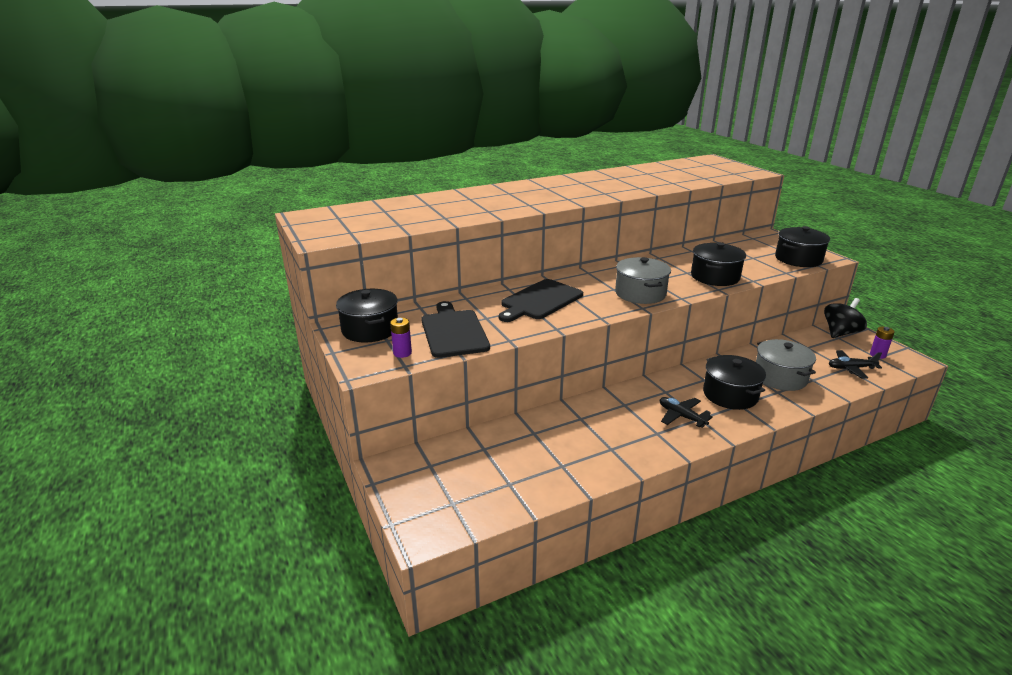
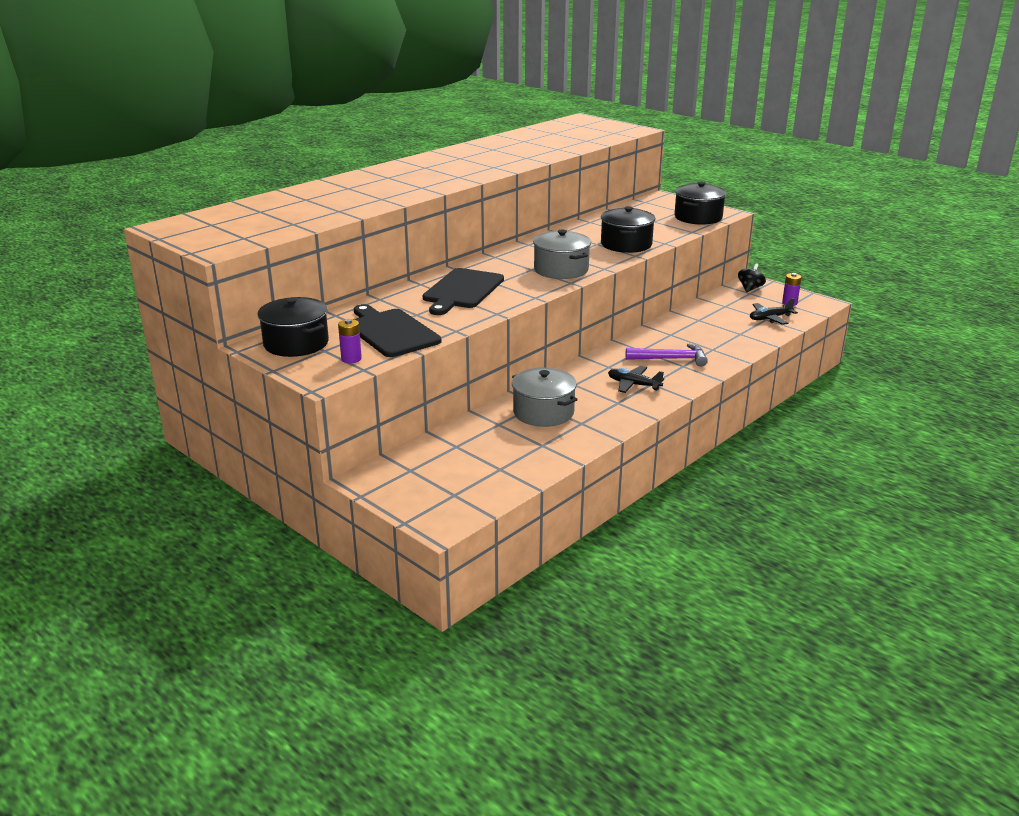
camera: 20 degrees left, 0 degrees up
black pot [703,355,766,410] -> purple hammer [626,343,708,366]
grey pot [756,339,816,391] -> grey pot moved to [512,368,578,427]
black spinning top [824,298,867,338] -> black spinning top [738,263,766,292], size x0.66

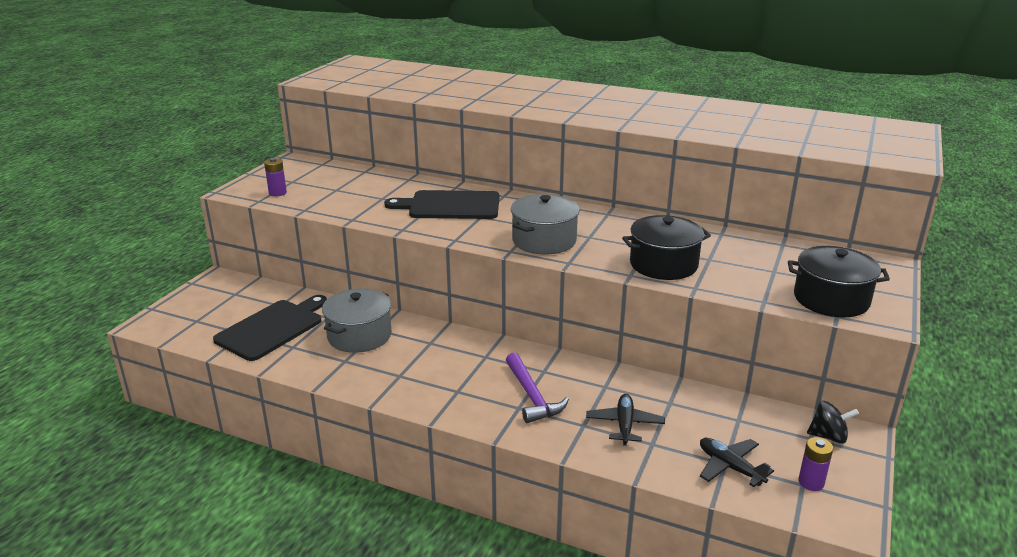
camera: 70 degrees right, 0 degrees up
black pot [257,297,329,357] -> none
black cutting board [354,304,441,357] -> black cutting board moved to [213,295,327,361]
black plane [608,366,664,393] -> black plane moved to [586,394,665,446]

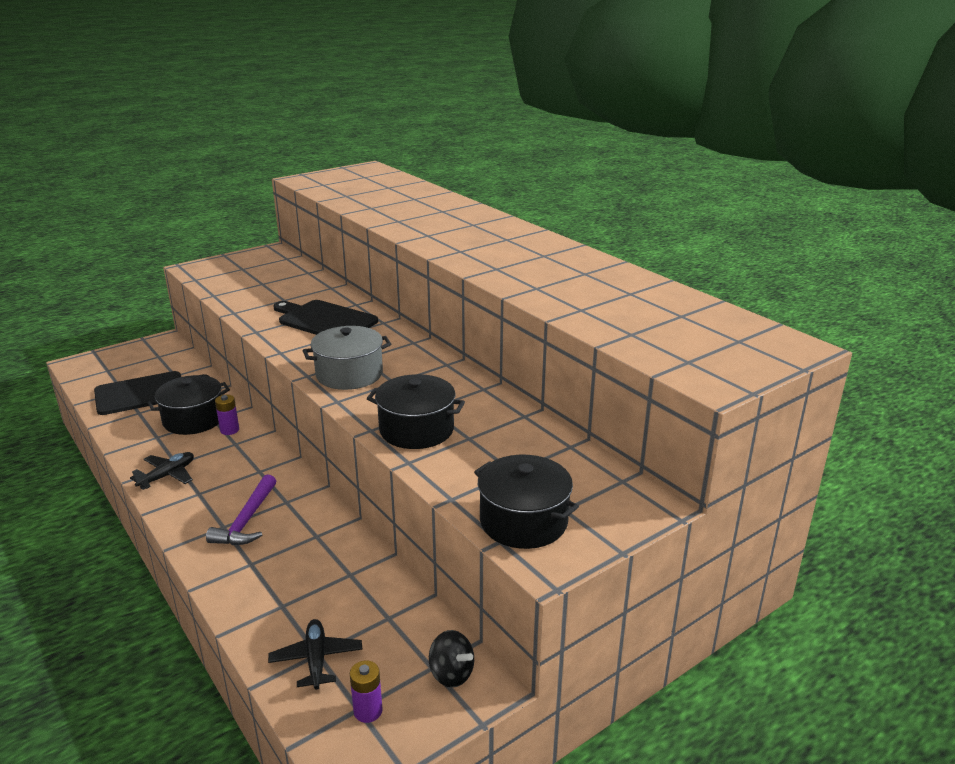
camera: 30 degrees right, 0 degrees up
purple battery [264,158,287,197] -> purple battery moved to [215,395,239,435]
grey pot [322,288,392,353] -> black pot [148,375,230,435]
black plane [586,394,665,446] -> black plane moved to [130,452,194,490]

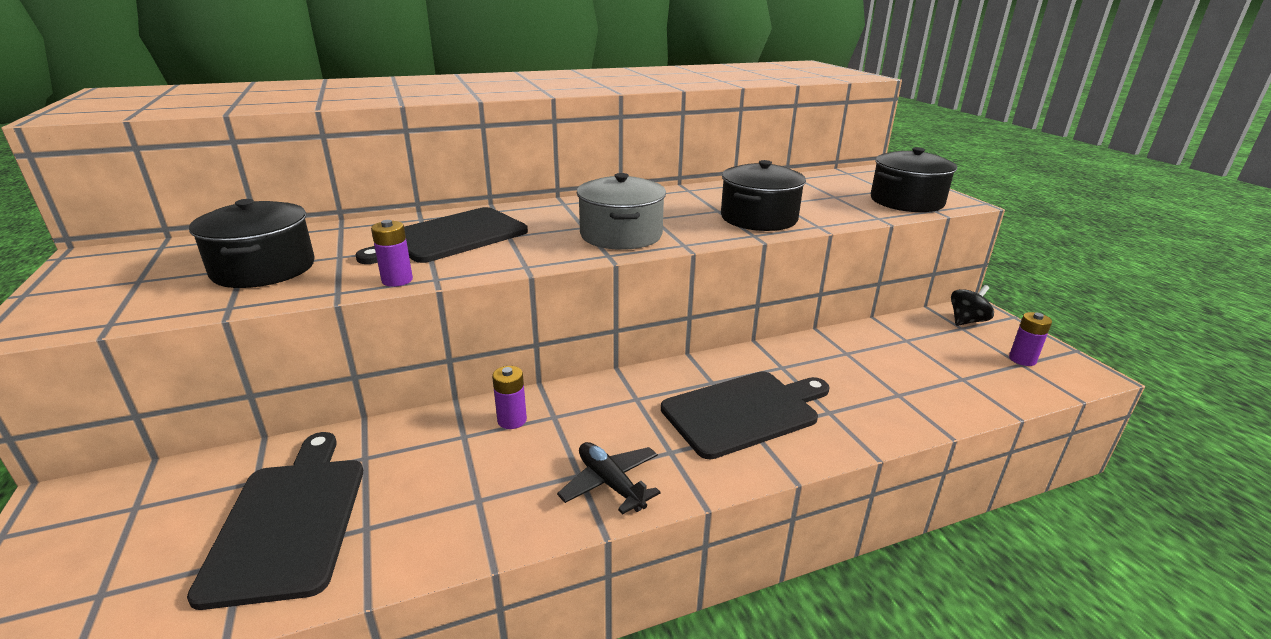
camera: 75 degrees left, 0 degrees up
black pot [148,375,230,435] -> black pot moved to [189,199,315,288]
purple hammer [206,474,276,545] -> black cutting board [661,371,830,459]
black plane [268,619,363,690] -> none
none -> purple battery [371,220,413,287]

